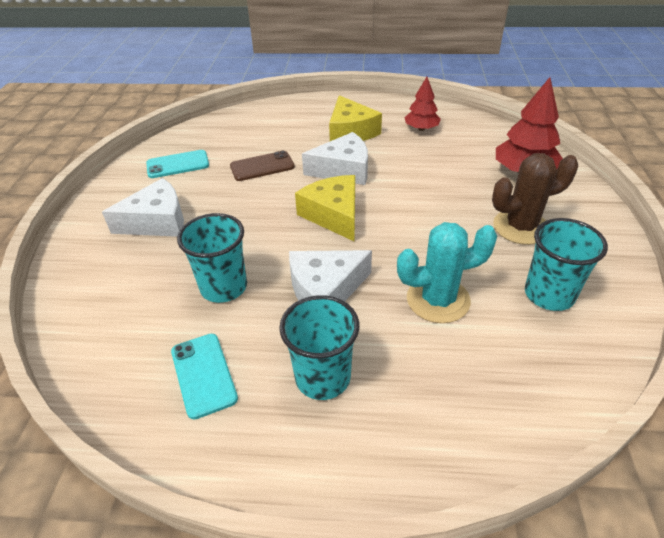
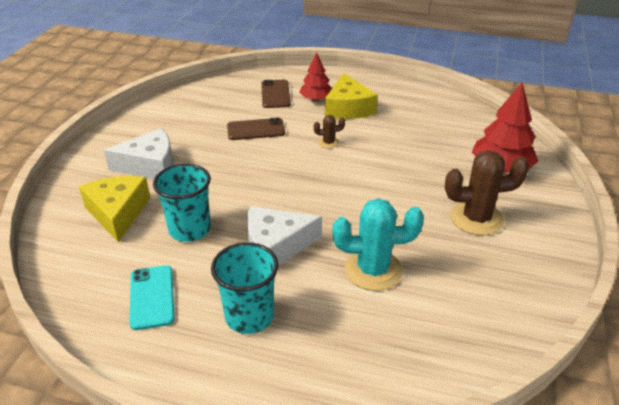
camera: 10 degrees right, 5 degrees down
turquoise phone [146,150,209,178] -> none
yellow cheese [295,175,355,241] -> yellow cheese moved to [79,176,150,243]
white cheese [302,132,368,185] -> brown cactus [314,115,345,149]
red tree [404,77,441,131] -> red tree moved to [299,52,332,101]
turquoise cup [525,218,608,311] -> none
none -> brown phone [261,80,291,108]

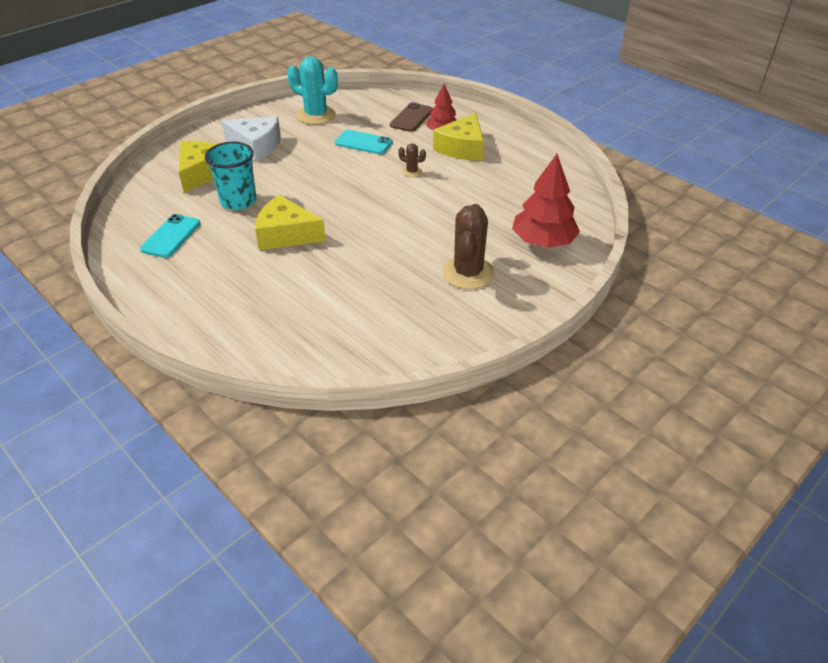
camera: 30 degrees right, 5 degrees up
turquoise cup [211,242,279,334] -> none
brown phone [227,118,285,140] -> turquoise phone [335,130,393,154]
white cheese [247,206,322,265] -> yellow cheese [255,195,326,250]
turquoise cactus [333,199,424,291] -> turquoise cactus moved to [287,57,338,125]
brown cactus [445,151,530,236] -> brown cactus turned 75 degrees clockwise [442,204,494,289]

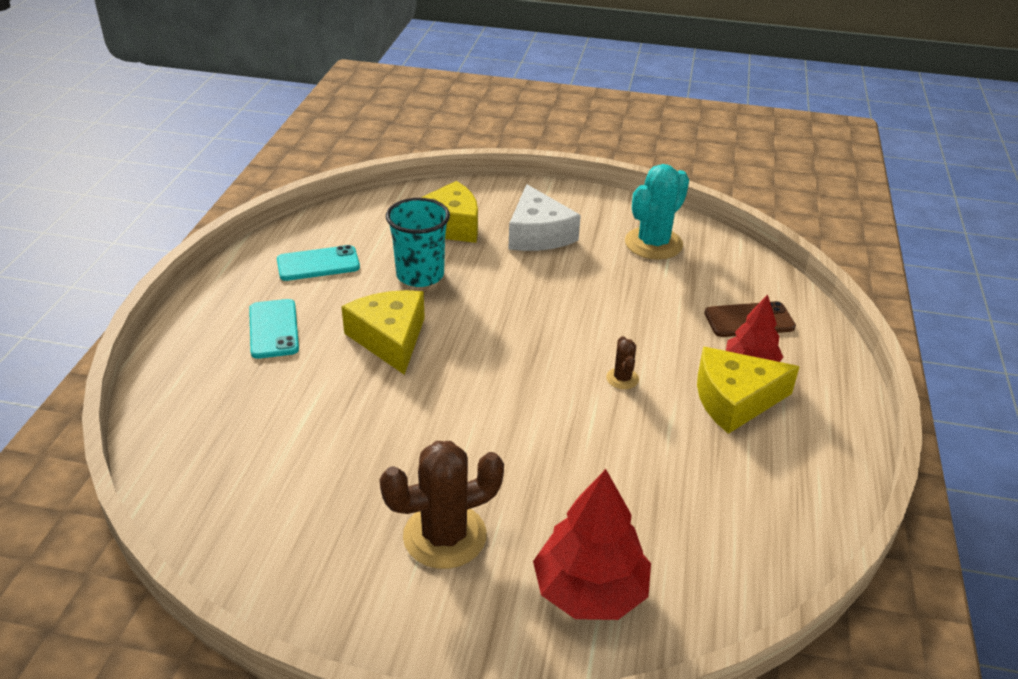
camera: 55 degrees right, 5 degrees down
turquoise cactus [287,57,338,125] -> turquoise cactus turned 45 degrees clockwise [625,164,689,260]
turquoise phone [335,130,393,154] -> turquoise phone moved to [249,299,299,359]

